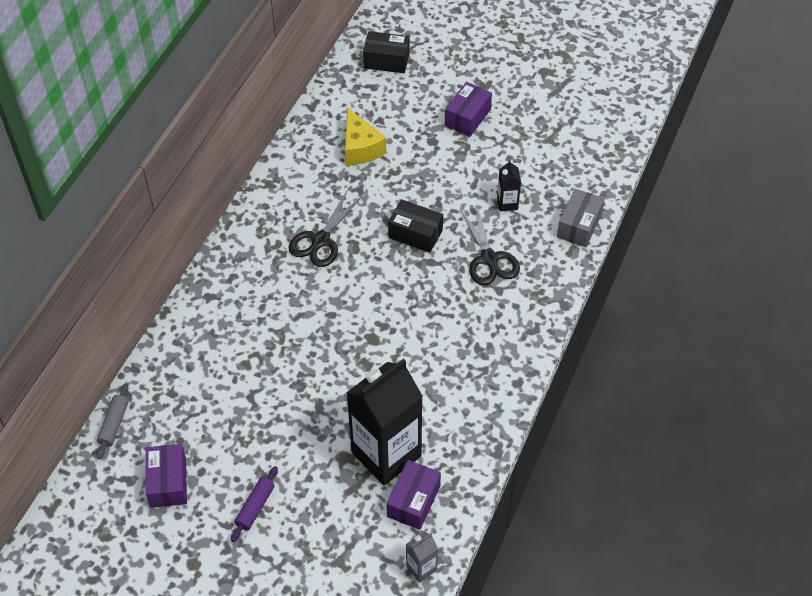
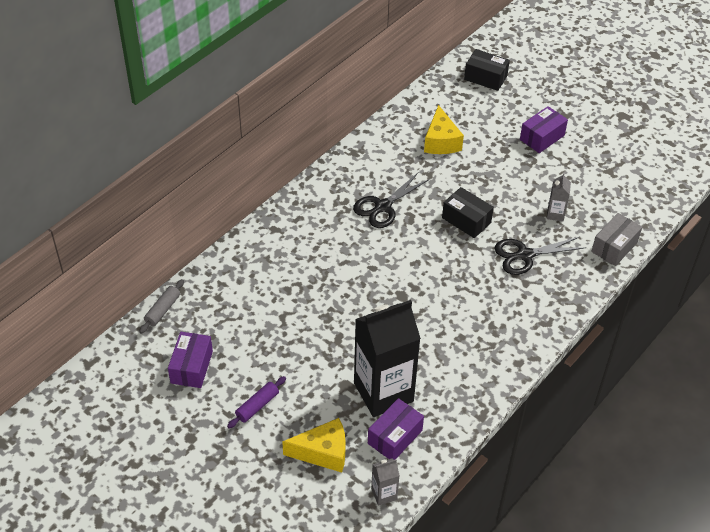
camera: 15 degrees right, 5 degrees down
black scissors [460,204,520,285] -> black scissors turned 75 degrees clockwise [495,237,586,275]
black carton [497,160,521,211] -> grey carton [547,173,571,221]
none -> yellow cheese [282,418,346,472]

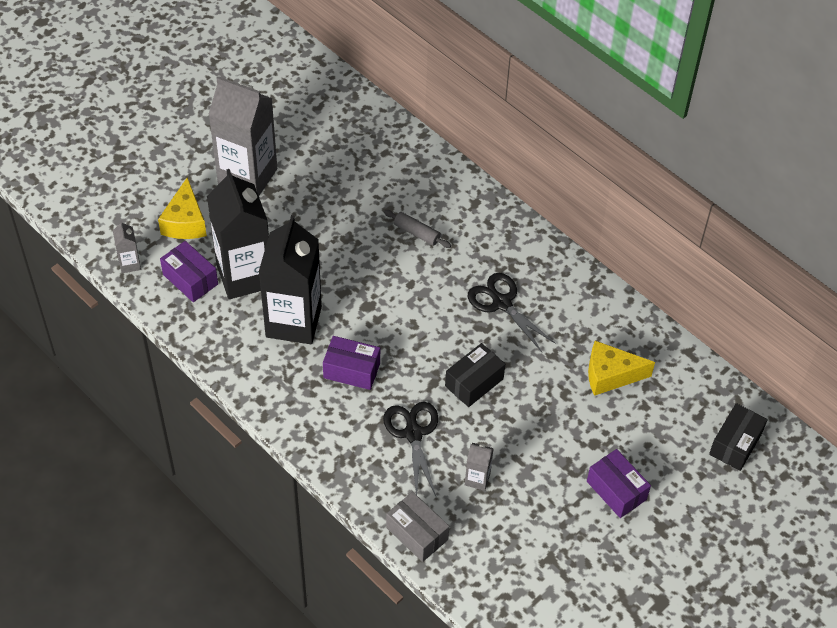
camera: 95 degrees right, 5 degrees up
grey rolling pin [139,279,184,334] -> grey rolling pin moved to [384,210,451,248]
purple box [168,332,213,388] -> purple box moved to [323,336,380,390]
purple rolling pin [227,376,286,429] -> grey carton [208,76,277,196]
none -> black carton [259,215,322,344]

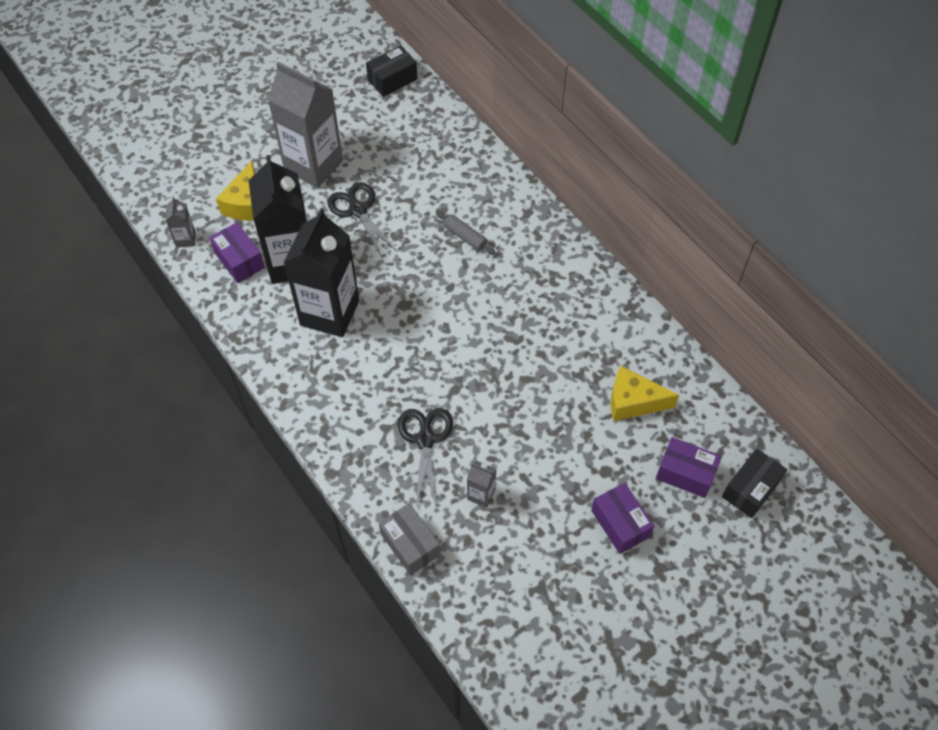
camera: 10 degrees right, 5 degrees up
purple box [323,336,380,390] -> purple box moved to [656,437,721,498]
black box [445,343,505,407] -> black box moved to [366,45,418,97]
black scissors [468,273,556,352] -> black scissors moved to [327,182,398,257]

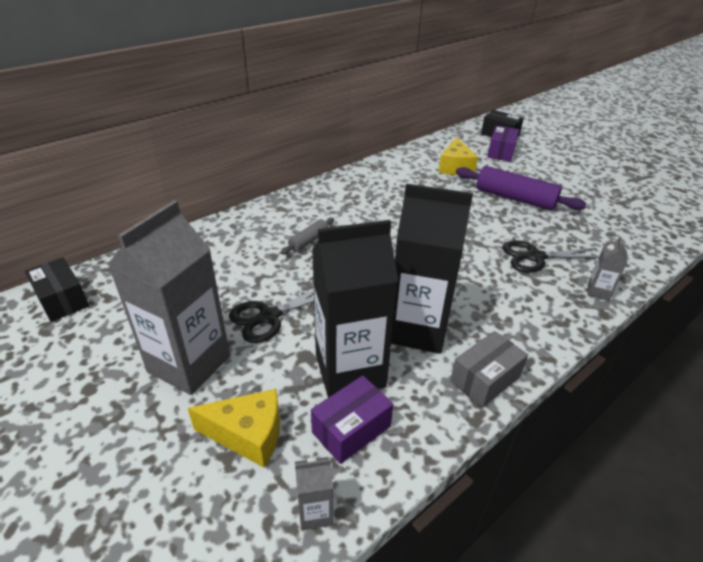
camera: 95 degrees left, 20 degrees down
grey box [379,503,441,575] -> grey box moved to [450,331,528,408]
grey carton [467,461,496,508] -> grey carton moved to [587,236,627,301]
purple box [591,483,654,554] -> none
none -> purple rolling pin [456,166,587,211]

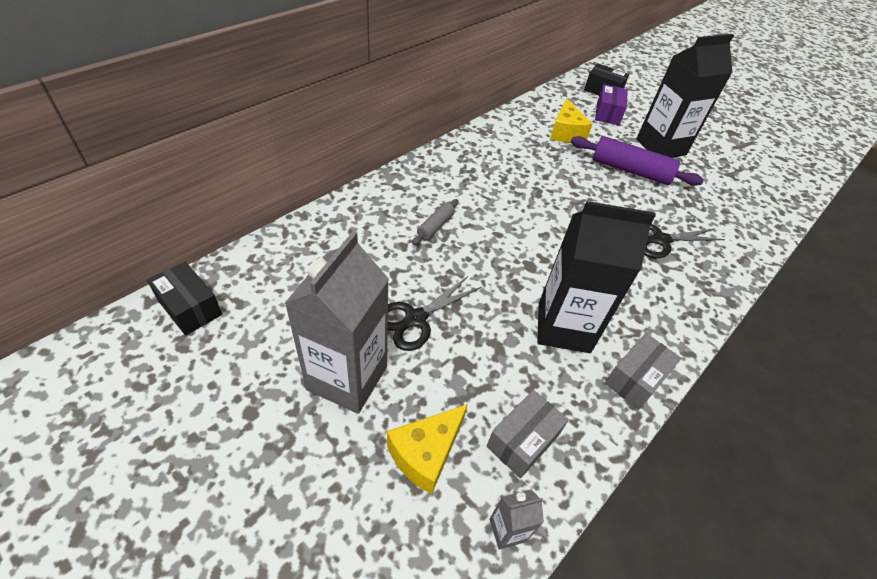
camera: 10 degrees left, 10 degrees up
yellow cheese [188,389,280,468] -> yellow cheese turned 135 degrees clockwise [387,404,468,494]
purple box [311,375,394,464] -> grey box [487,390,569,478]
black carton [312,220,398,398] -> black carton moved to [636,34,734,158]
grey carton [587,236,627,301] -> none

